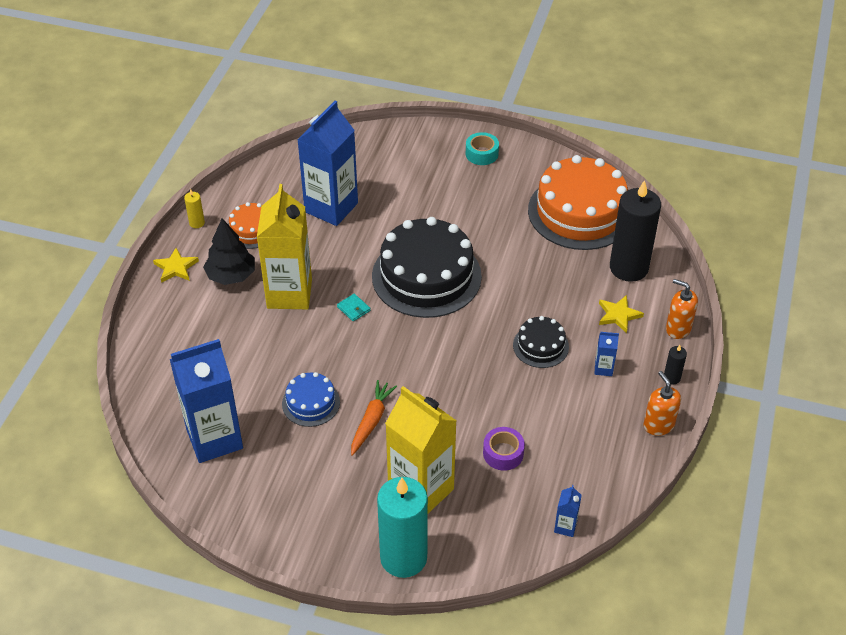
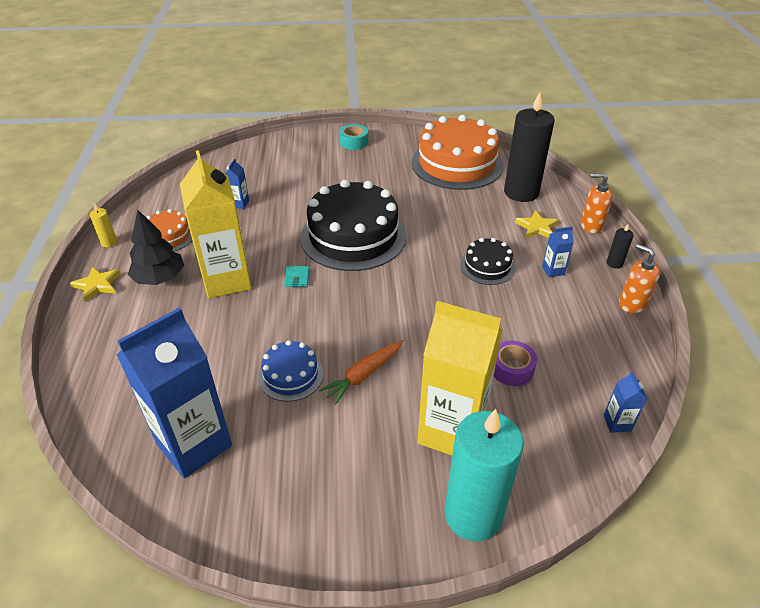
camera: 20 degrees left, 5 degrees down
blue carton [297,101,358,226] -> blue carton [225,159,249,209], size x0.41
turquoise wallet [337,294,370,321] -> turquoise wallet turned 60 degrees clockwise [284,266,310,287]
orange carrot [351,380,397,456] -> orange carrot turned 135 degrees counterclockwise [319,340,403,405]

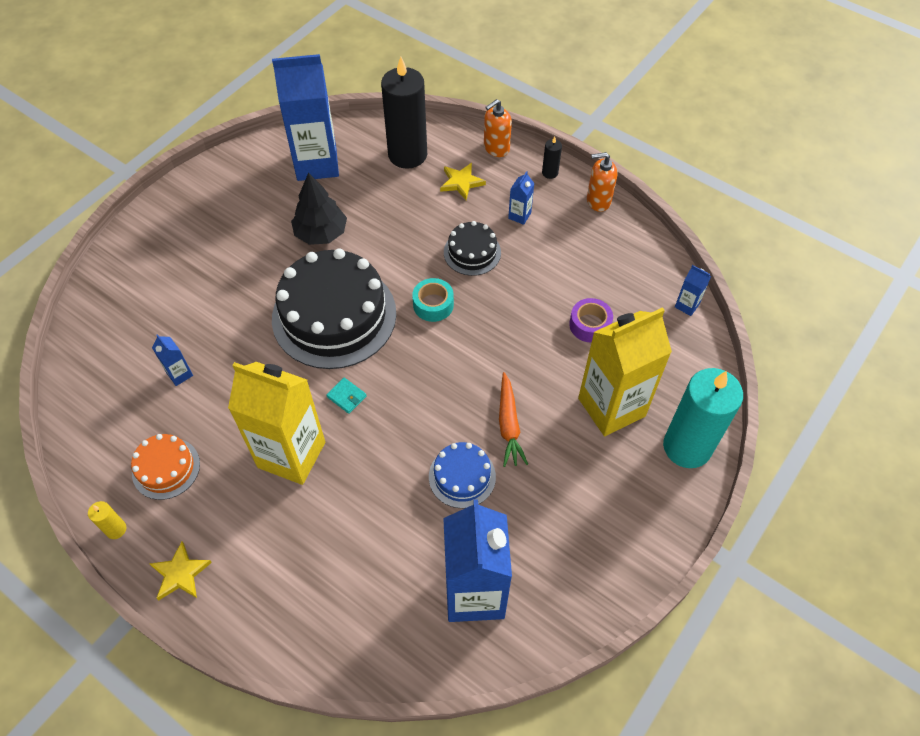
camera: 50 degrees left, 15 degrees up
black tree [128,209,184,285] -> black tree moved to [291,173,347,245]
turquoise tape [339,124,368,150] -> turquoise tape moved to [412,278,454,322]
orange cake [411,115,503,190] -> blue carton [272,54,339,181]

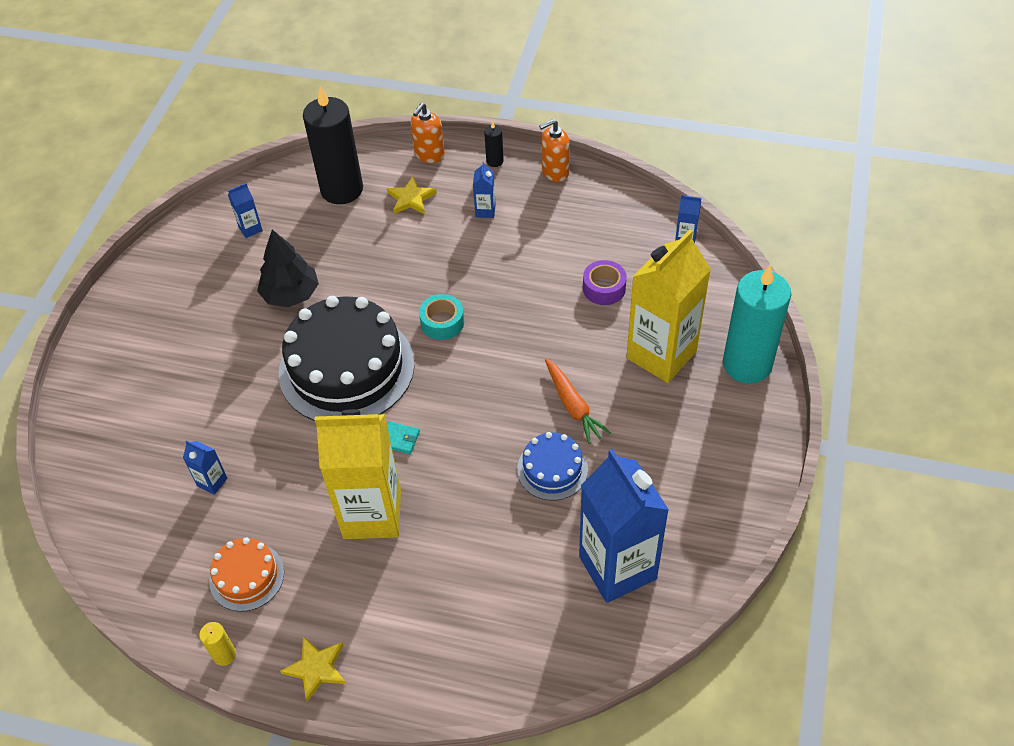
camera: 20 degrees left, 5 degrees down
blue carton [272,54,339,181] -> blue carton [228,183,263,238], size x0.41
black cake [444,221,501,276] -> none

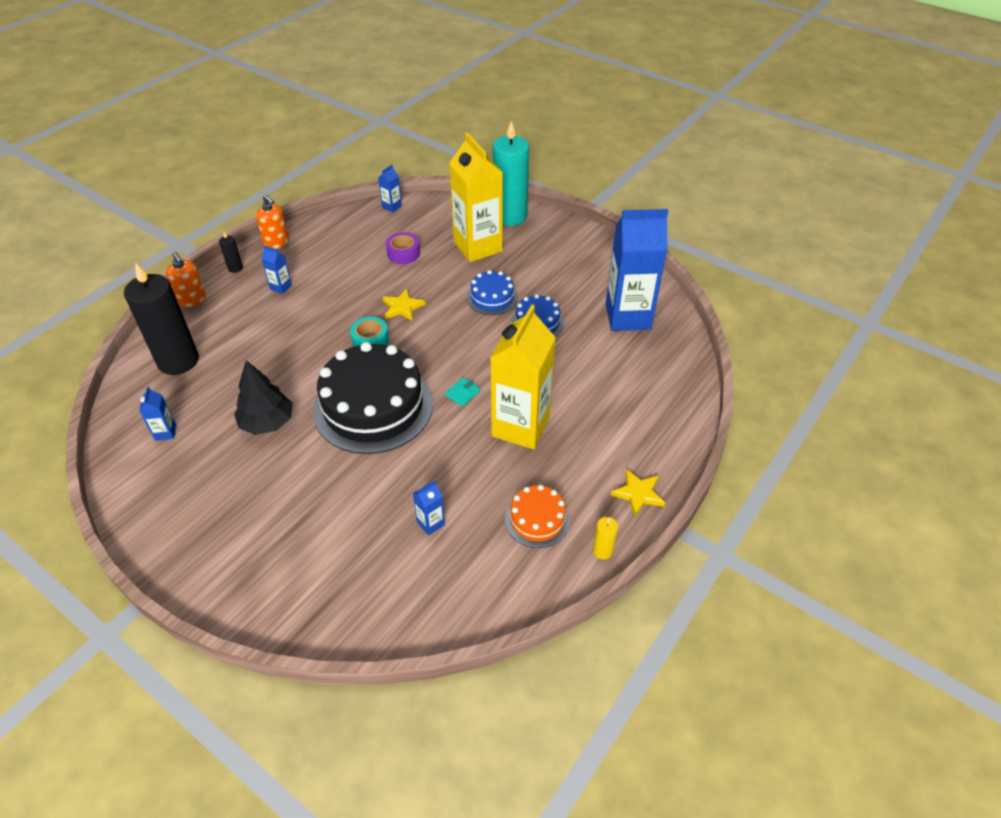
camera: 70 degrees left, 5 degrees down
yellow star [387,176,437,214] -> yellow star moved to [382,289,426,321]
orange soap dispenser [539,119,570,182] -> orange soap dispenser turned 45 degrees counterclockwise [256,195,289,249]
orange carrot [545,359,611,444] -> blue cake [467,270,518,315]

